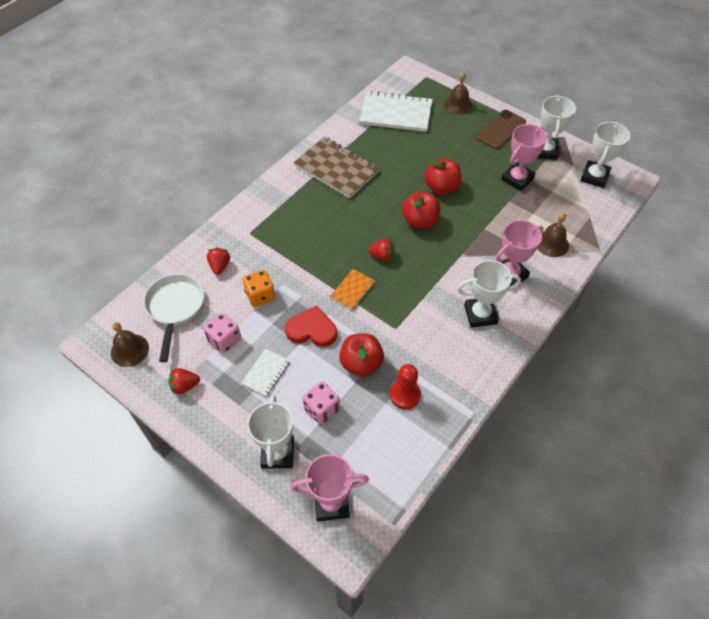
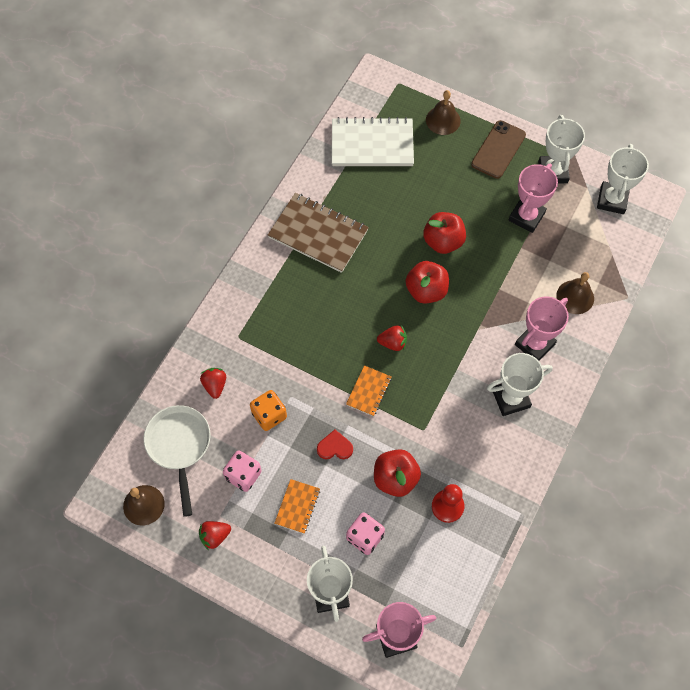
camera: 10 degrees left, 10 degrees up
white notebook [241,349,290,397] -> orange notebook [274,479,320,534]
red heart [285,306,337,347] -> red heart [317,430,353,459], size x0.64

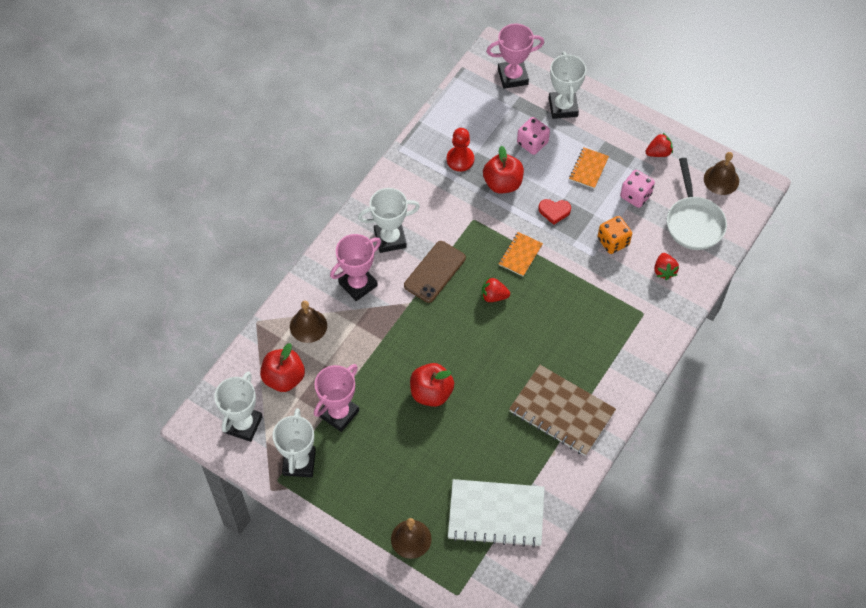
camera: 175 degrees left, 5 degrees down
red apple [406,261,449,304] -> red apple moved to [260,343,305,392]
brown phone [471,120,526,179] -> brown phone moved to [404,241,466,303]

